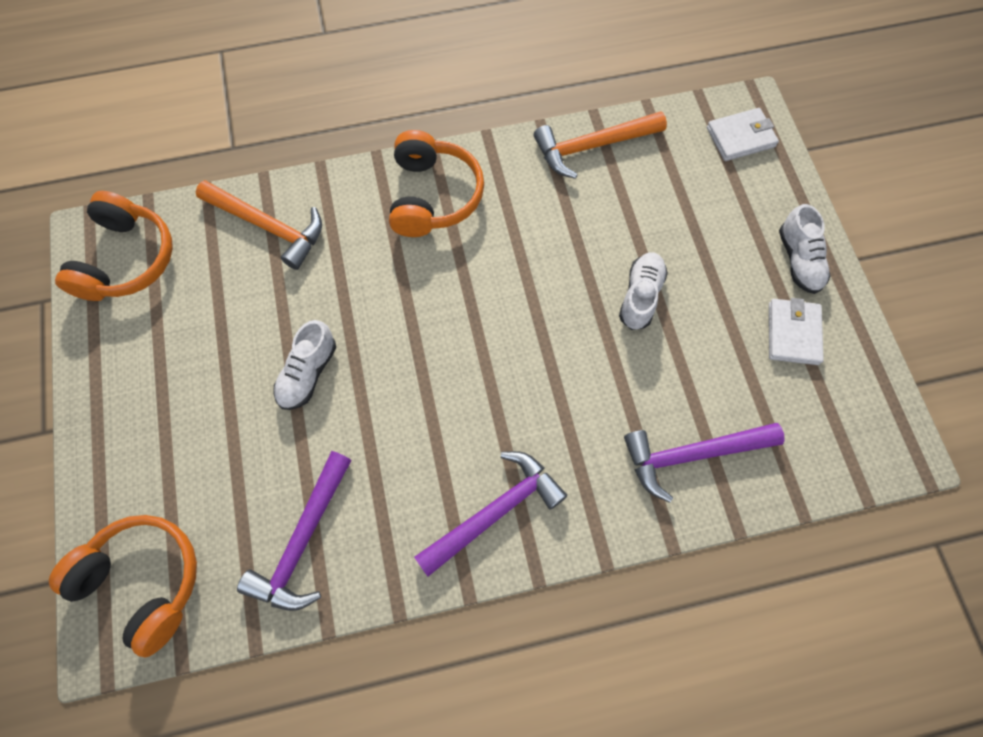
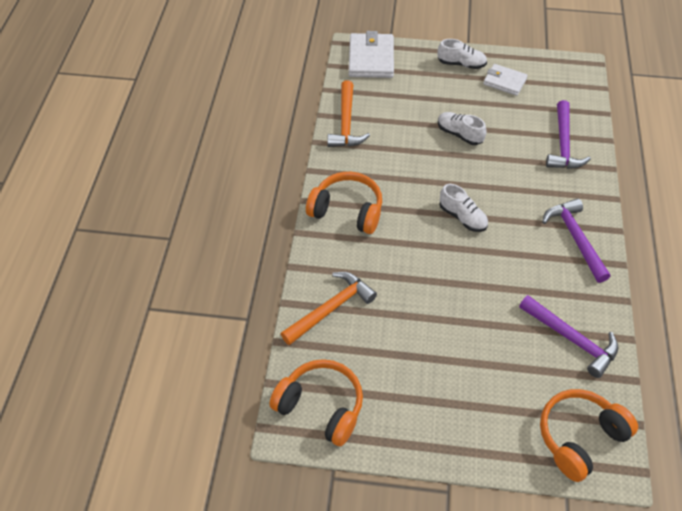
camera: 70 degrees left, 15 degrees down
white shoe [273,320,336,410] -> white shoe moved to [439,184,488,232]
white wallet [707,108,779,161] -> white wallet [349,31,394,78], size x1.58

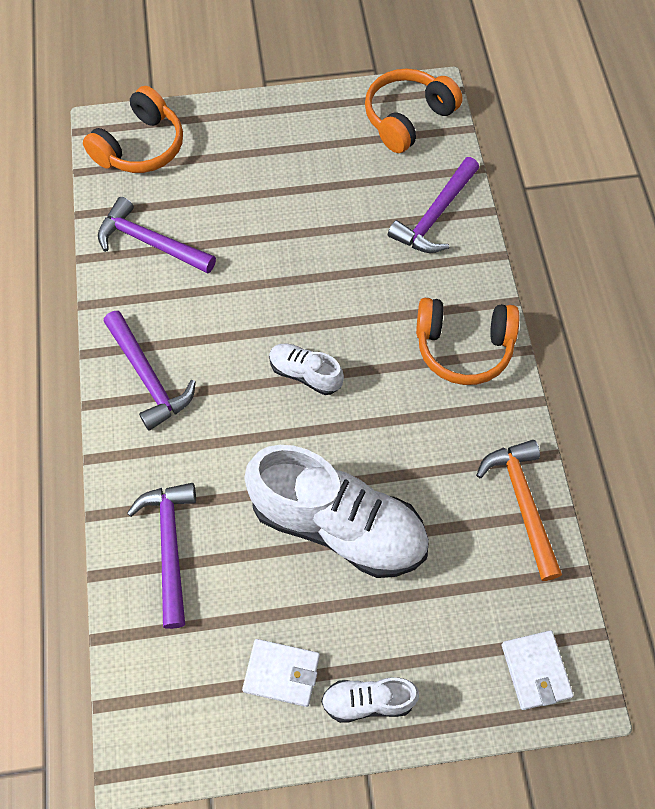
camera: 165 degrees right, 10 degrees up
orange headphones [269,359,363,446] -> orange headphones turned 120 degrees clockwise [365,69,463,153]
orange hammer [281,272,377,345] -> purple hammer [388,157,479,253]
white wallet [349,31,394,78] -> white wallet [502,630,573,710], size x0.63
white shoe [438,112,487,145] -> white shoe [244,445,429,578], size x2.15

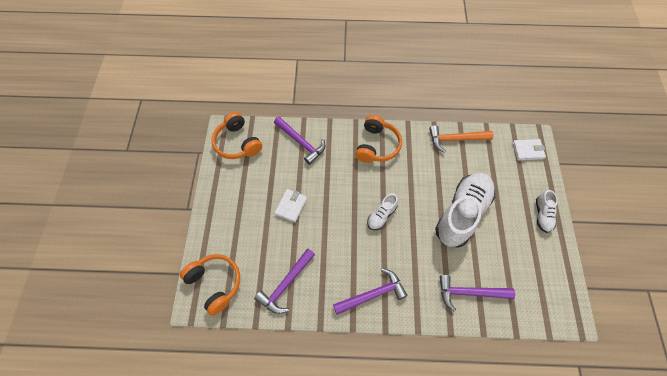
camera: 80 degrees left, 0 degrees up
white wallet [242,639,320,707] -> white wallet moved to [275,189,307,223]

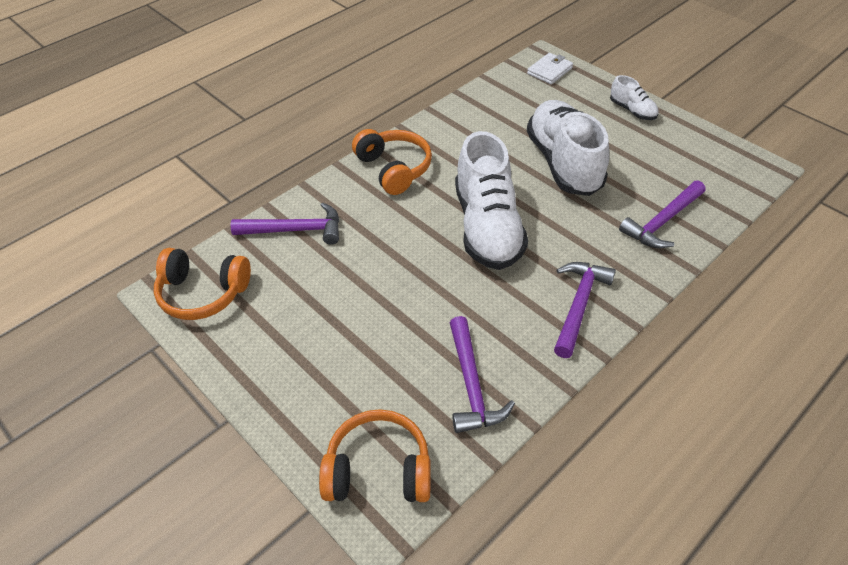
camera: 45 degrees left, 15 degrees down
white wallet [275,189,307,223] -> none
white shoe [367,194,398,230] -> white shoe [455,131,528,270], size x2.15
orange hammer [429,125,493,153] -> none

